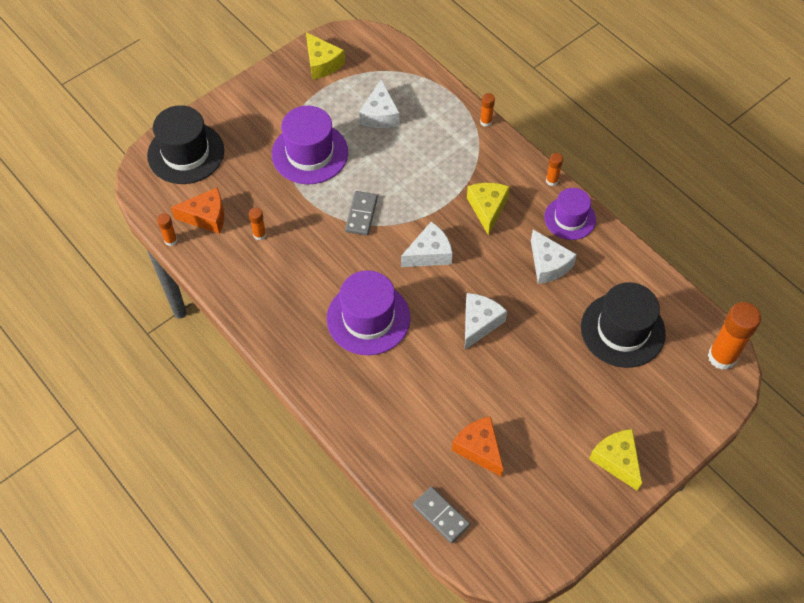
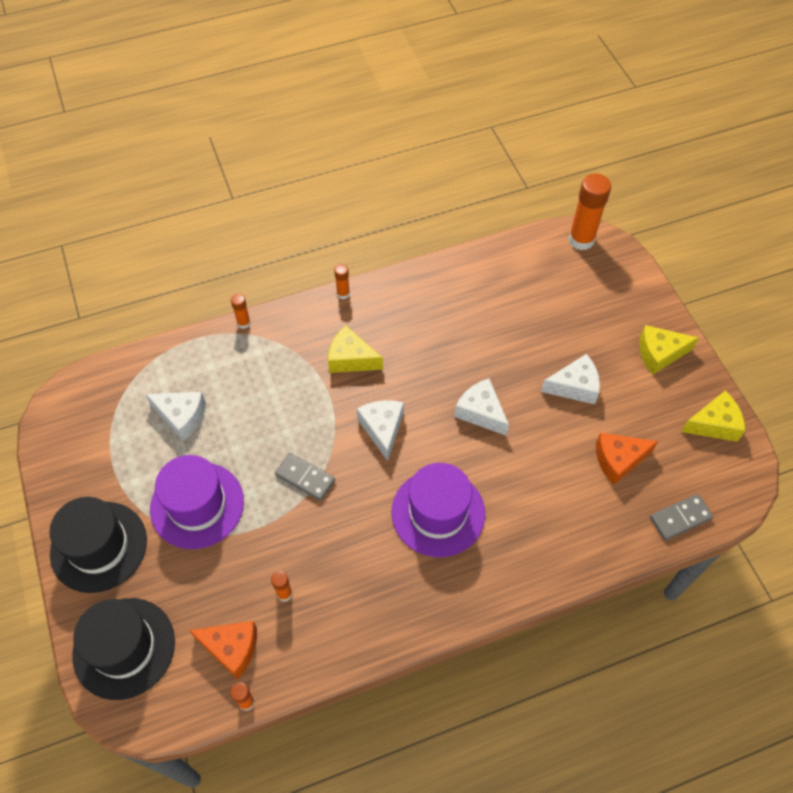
camera: 70 degrees left, 0 degrees up
orange cheese [171,188,224,234] -> orange cheese turned 90 degrees clockwise [189,621,257,680]
yellow cheese [306,32,345,80] -> yellow cheese moved to [681,390,745,442]
white cheese [531,230,577,284] -> white cheese moved to [541,354,600,404]
purple hat [544,188,596,240] -> none
black hat [581,282,666,368] -> black hat moved to [50,497,147,593]

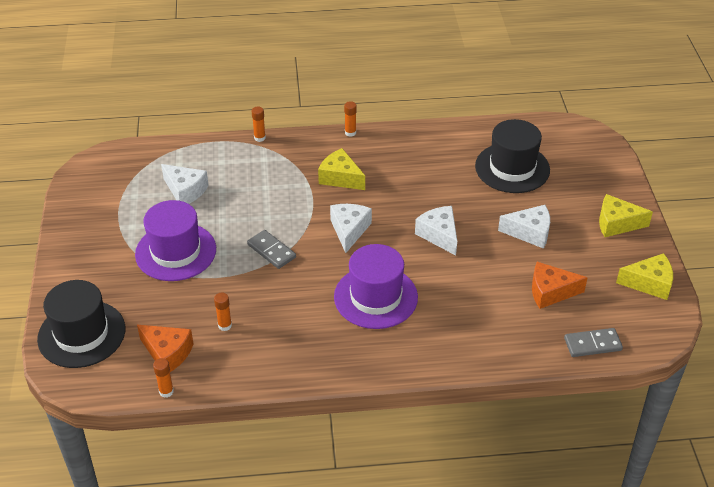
camera: 15 degrees right, 15 degrees down
black hat [50,497,147,593] -> black hat moved to [475,119,550,193]
orange glue stick [568,173,611,250] -> none

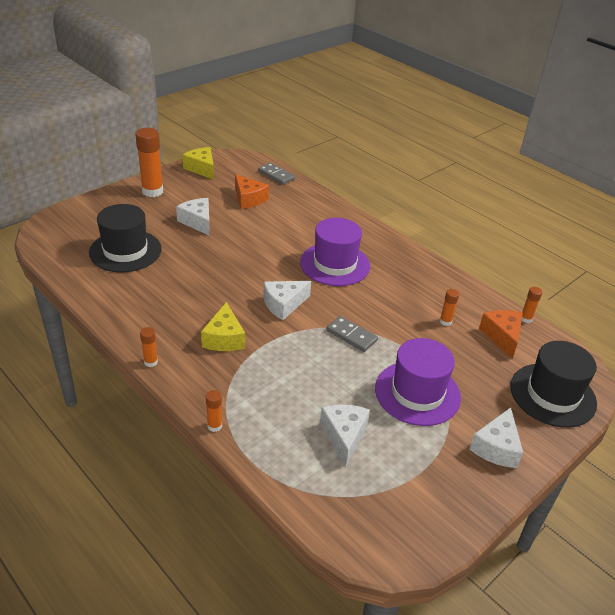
camera: 130 degrees left, 5 degrees down
grey domino [247,230,296,269] -> grey domino turned 60 degrees counterclockwise [326,316,378,352]
white cheese [415,206,457,255] -> white cheese moved to [469,407,523,468]
yellow cheese [599,194,653,237] -> orange glue stick [135,128,163,197]

